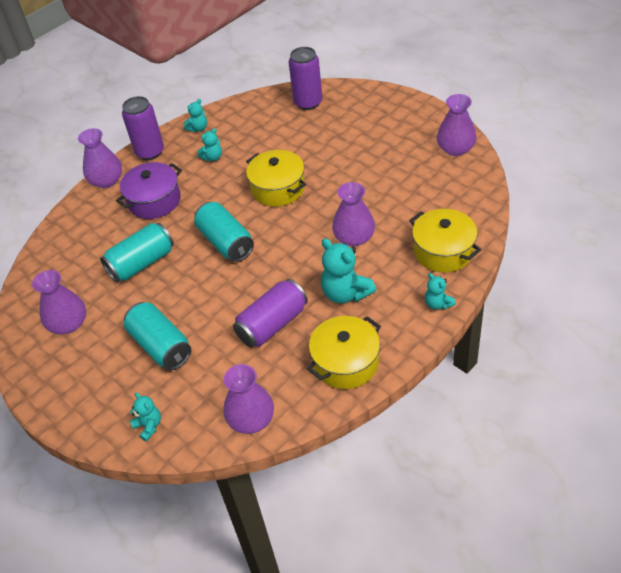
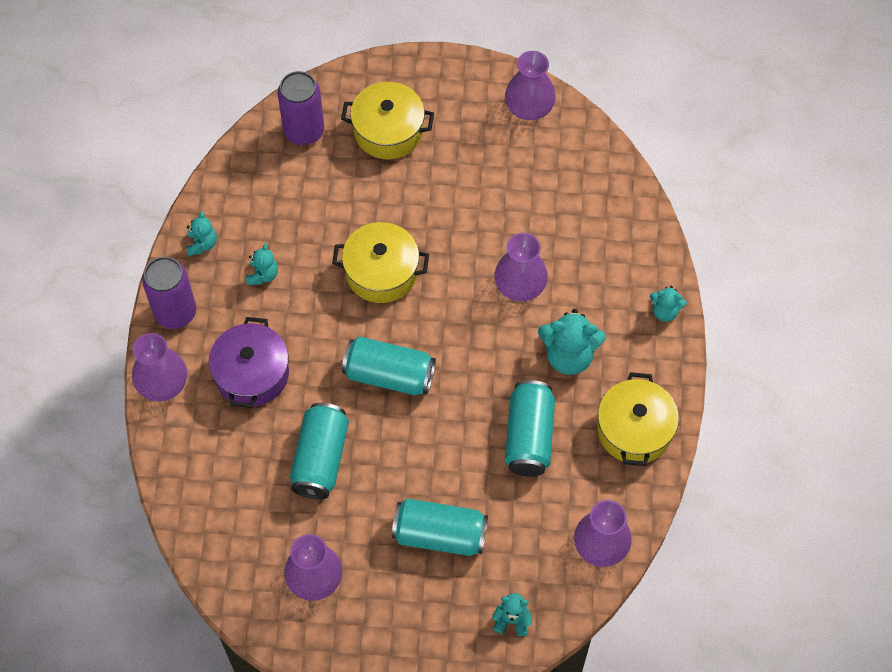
camera: 45 degrees left, 15 degrees up
purple can [233,279,308,348] -> turquoise can [505,380,555,476]
yellow pot [409,209,481,273] -> yellow pot moved to [341,82,434,159]

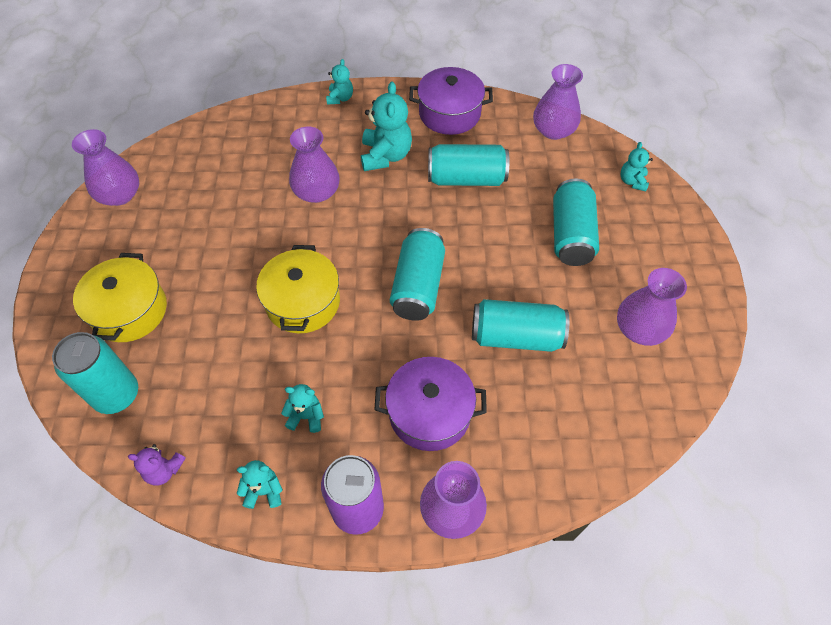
camera: 95 degrees left, 5 degrees down
purple can [278,71,324,145] -> turquoise can [52,332,138,414]
yellow pot [597,372,679,466] -> purple pot [409,67,493,135]
none -> purple teddy bear [128,444,186,486]

